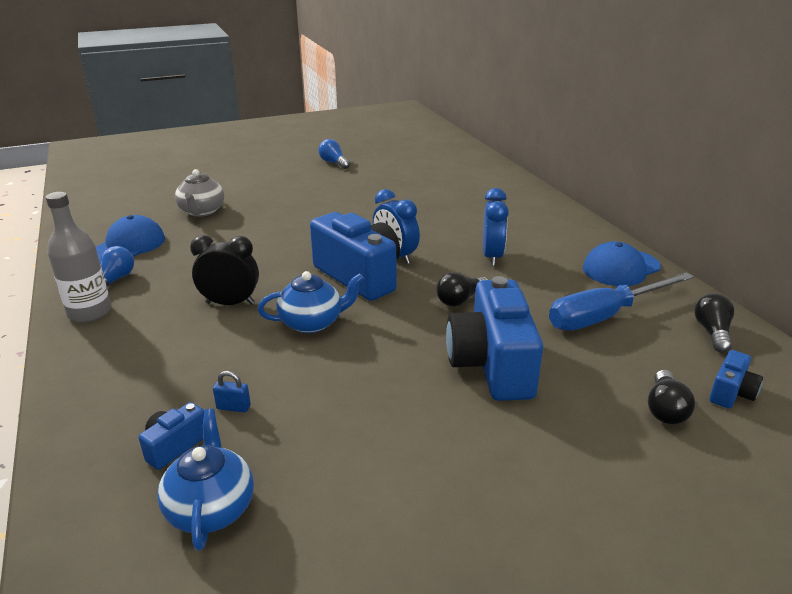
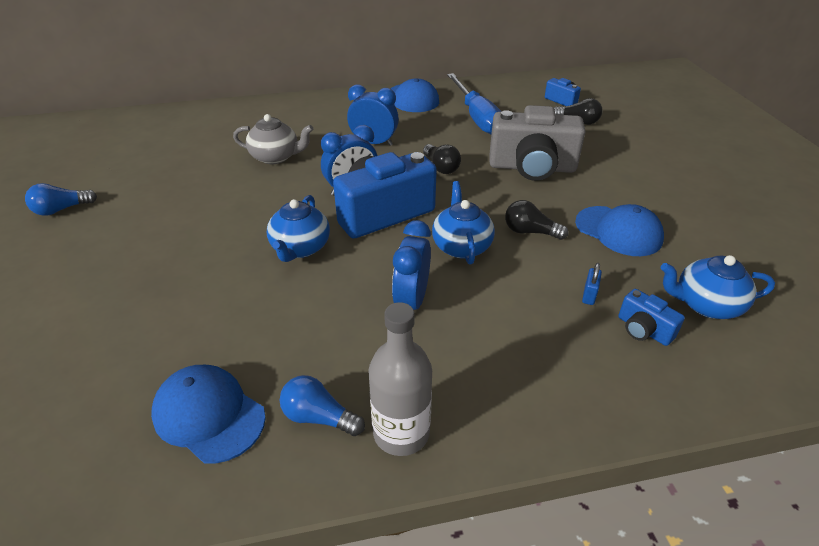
camera: 80 degrees left, 10 degrees up
grey teapot [175,169,224,217] -> grey teapot moved to [233,114,313,164]
black clock [190,235,259,305] -> blue clock [392,220,431,310]
blue camera [446,276,543,401] -> grey camera [489,105,585,181]
black light bulb [694,293,735,353] -> black light bulb moved to [505,200,569,240]
none -> blue teapot [267,195,330,262]
none -> blue cap [575,204,664,256]

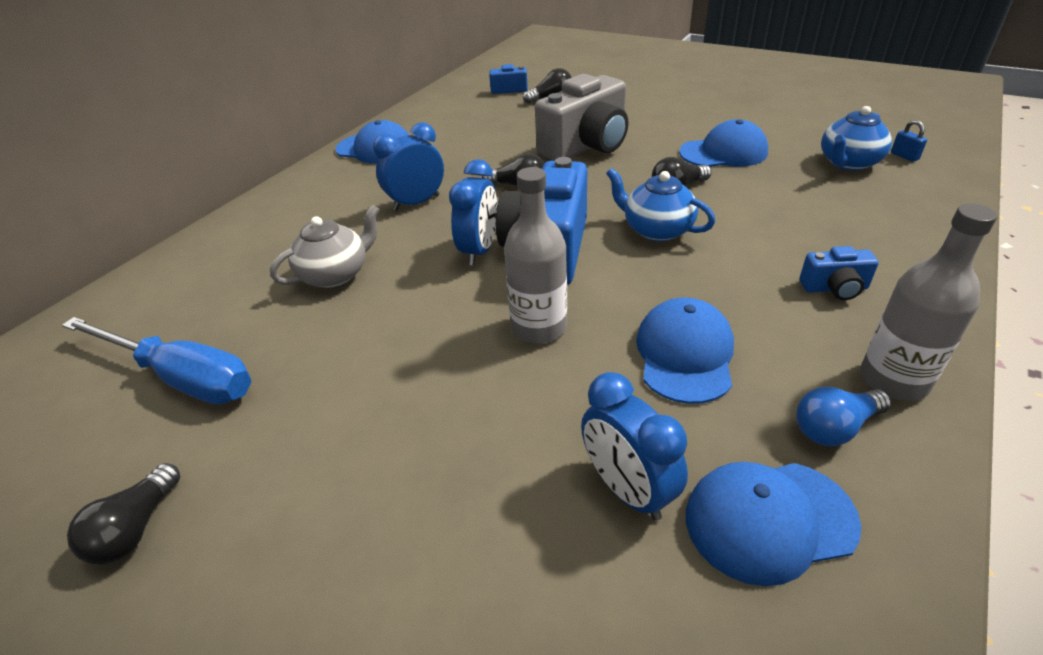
camera: 45 degrees left, 0 degrees up
blue light bulb [25,183,97,216] -> black light bulb [67,463,180,565]
blue teapot [267,195,330,262] -> grey bottle [504,167,567,344]
blue clock [392,220,431,310] -> blue clock moved to [581,372,688,521]
blue screwdriver [447,73,502,134] -> blue screwdriver moved to [62,317,252,404]
blue padlock [582,263,602,305] -> blue padlock moved to [891,120,927,162]
blue camera [618,289,685,346] -> blue camera moved to [799,246,879,300]
none -> blue cap [636,298,734,404]

